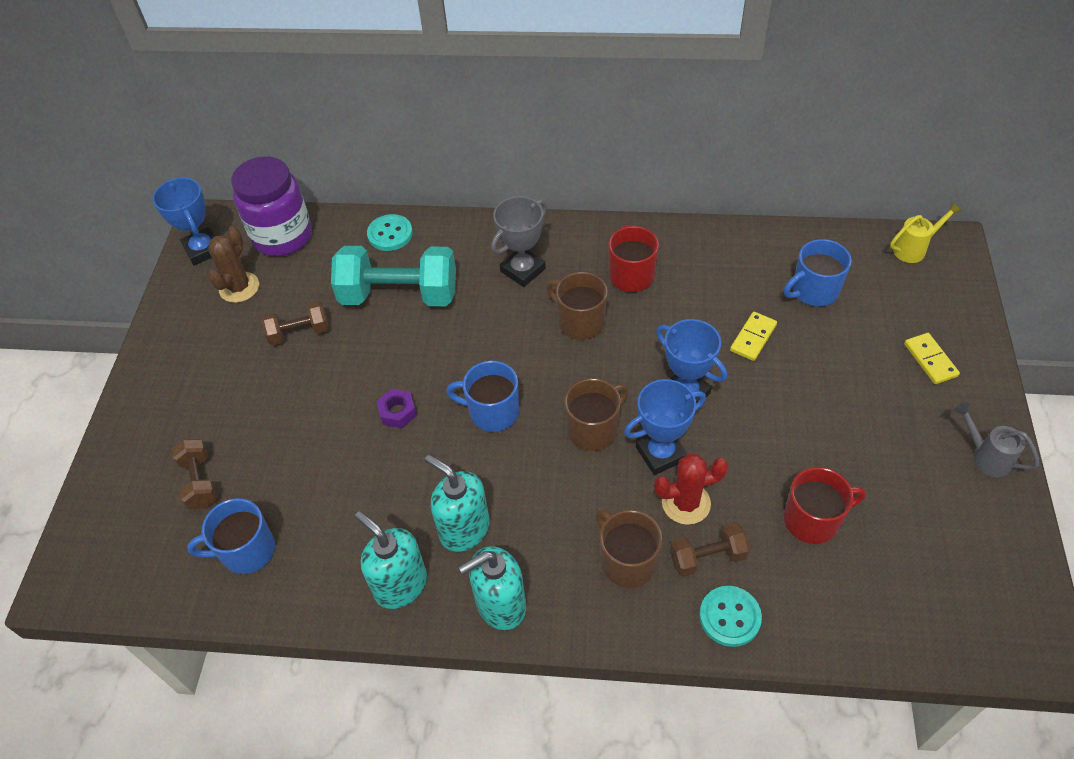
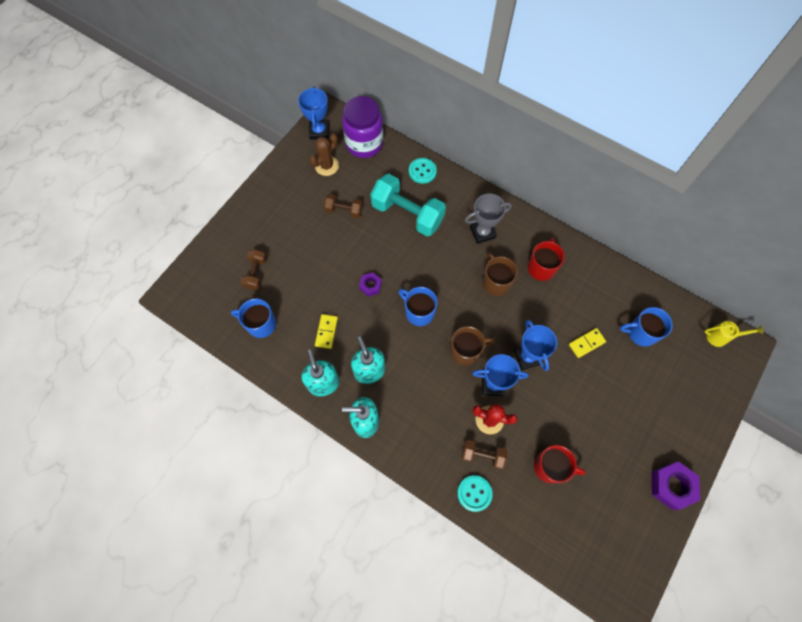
camera: 25 degrees right, 15 degrees up
brown mug [595,509,662,588] -> none
yellow domino [904,333,960,384] -> yellow domino moved to [315,314,338,349]
grey watering can [954,402,1039,477] -> purple nut [652,462,700,510]

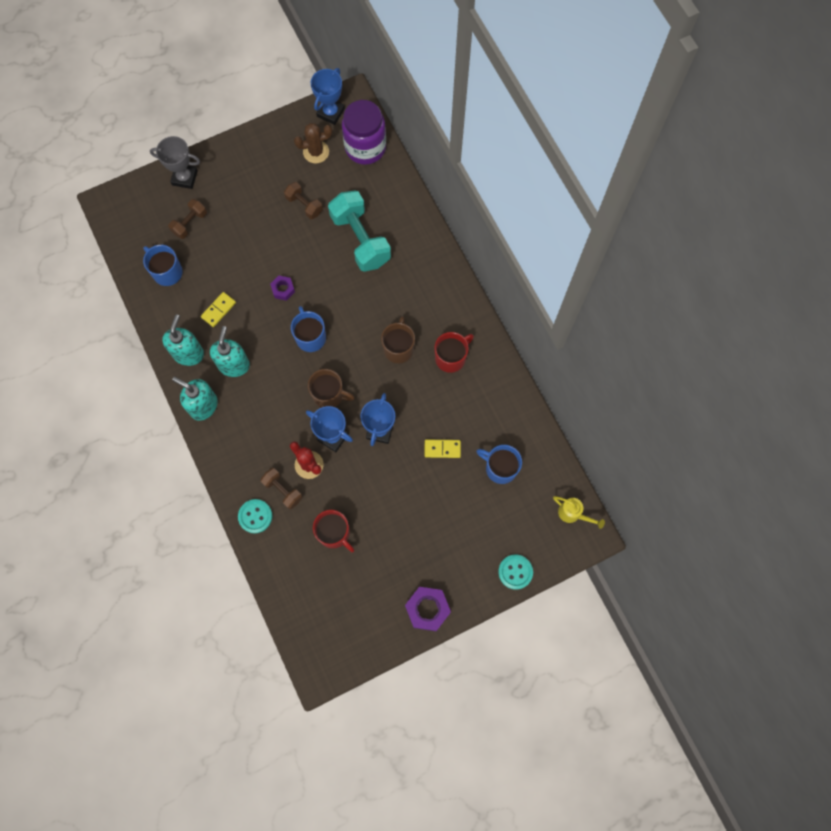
camera: 30 degrees right, 5 degrees up
turquoise button [409,158,437,184] -> turquoise button moved to [498,555,533,590]
grey trophy [465,194,512,244] -> grey trophy moved to [150,136,200,189]

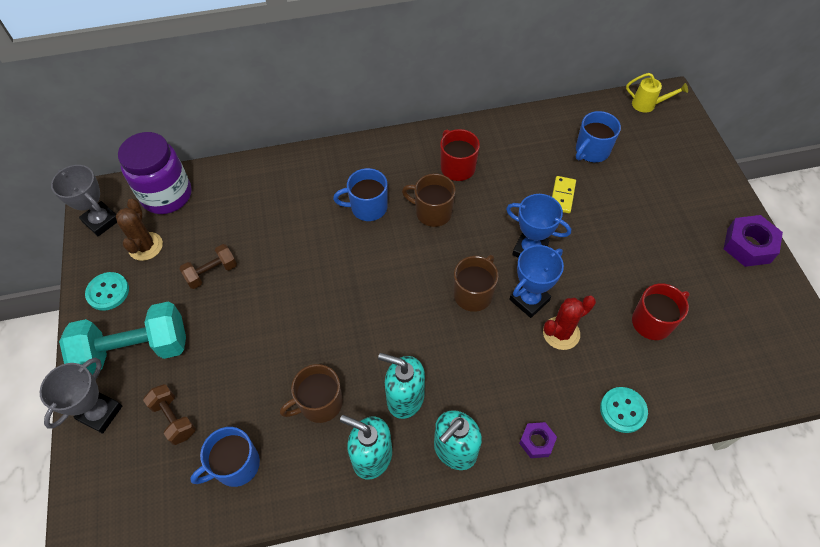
camera: 75 degrees left, 15 degrees down
yellow domino [201,292,236,327] -> brown mug [280,364,343,423]
brown dumbbell [260,468,303,509] -> none
purple nut [270,276,295,301] -> purple nut moved to [519,422,557,458]
blue mug [291,306,326,352] -> blue mug moved to [333,168,387,221]
blue trophy [311,68,345,125] -> grey trophy [51,165,117,236]
turquoise dumbbell [328,190,391,272] -> turquoise dumbbell moved to [59,302,186,375]
turquoise button [498,555,533,590] -> turquoise button moved to [85,272,129,311]
yellow watering can [553,496,605,529] -> yellow watering can turned 60 degrees clockwise [626,73,688,113]

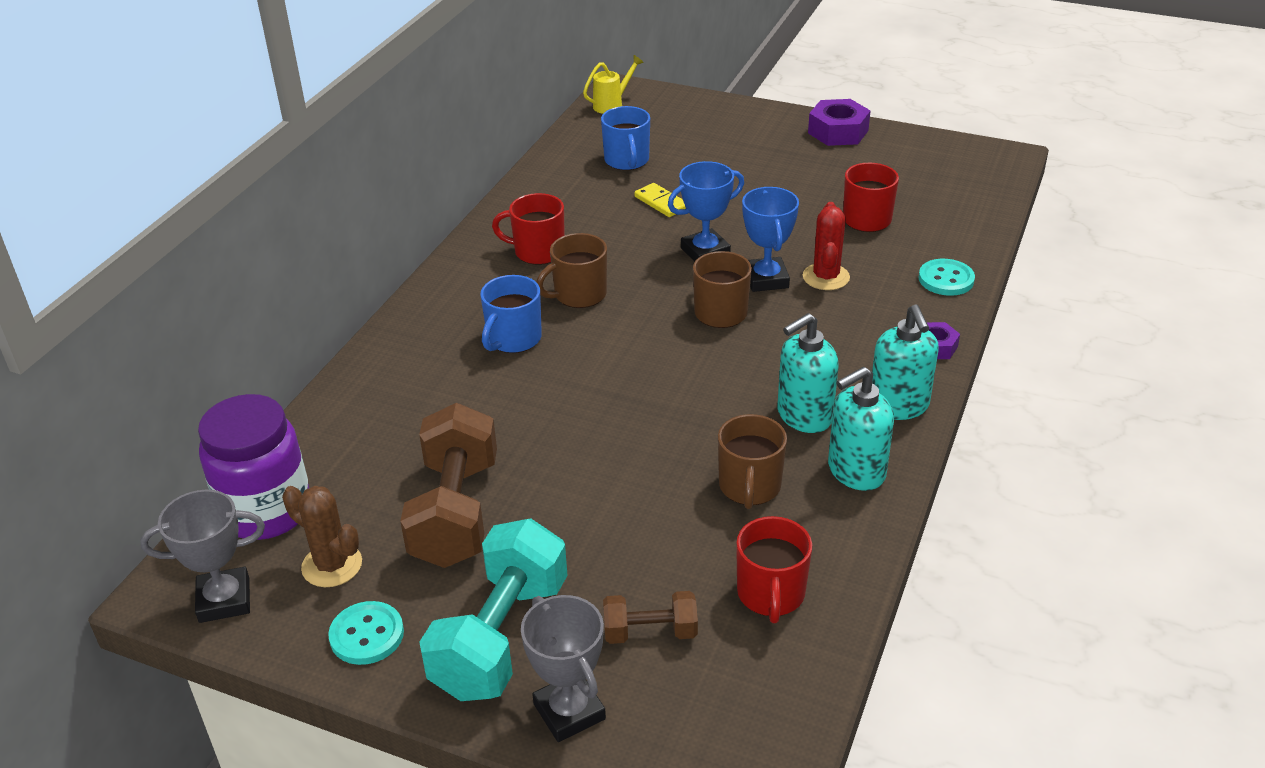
camera: 55 degrees left, 20 degrees down
brown dumbbell [179,244,237,289] -> brown dumbbell [400,403,497,568], size x1.94
blue mug [190,427,260,487] -> red mug [736,516,812,623]

